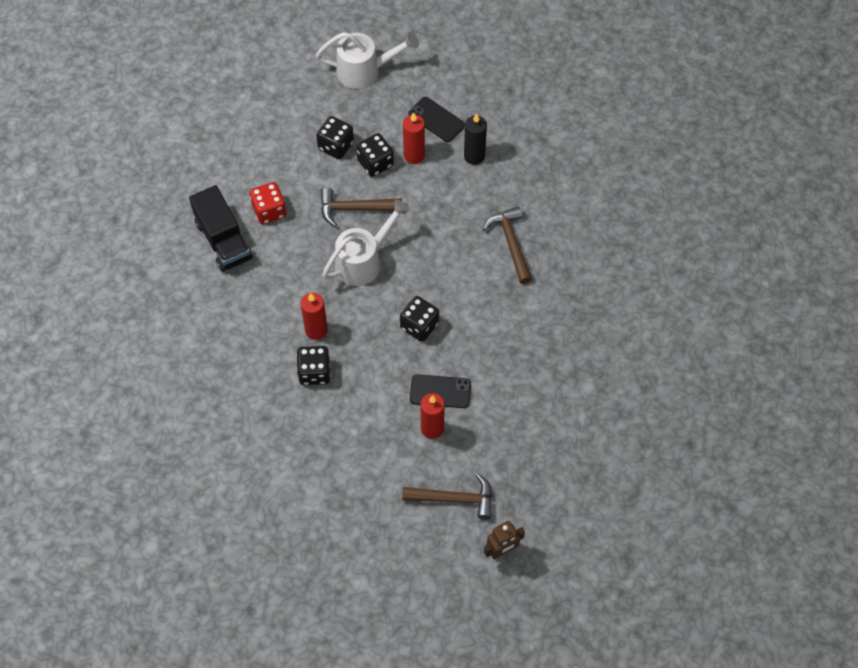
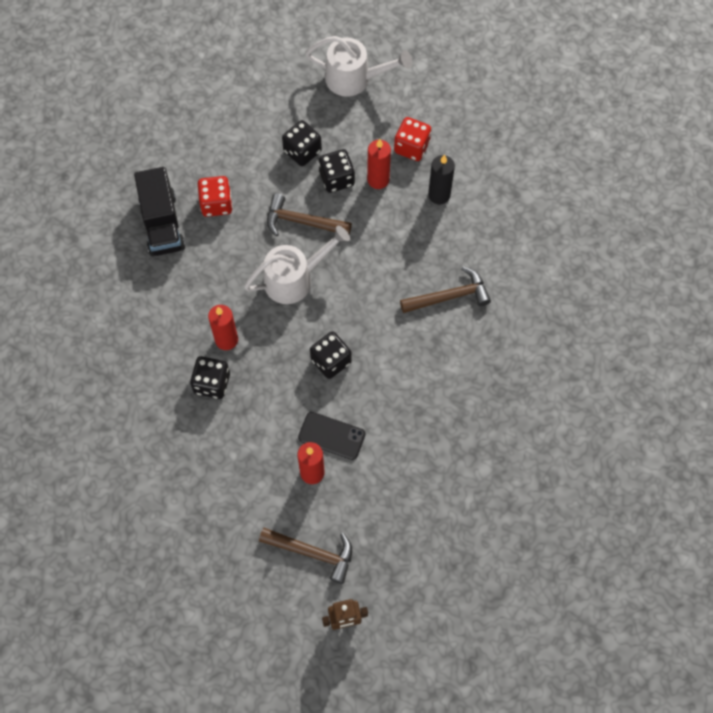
camera: 15 degrees right, 5 degrees up
black phone [408,97,465,142] -> red dice [394,117,431,161]
brown hammer [483,207,532,284] -> brown hammer turned 75 degrees clockwise [400,266,491,313]

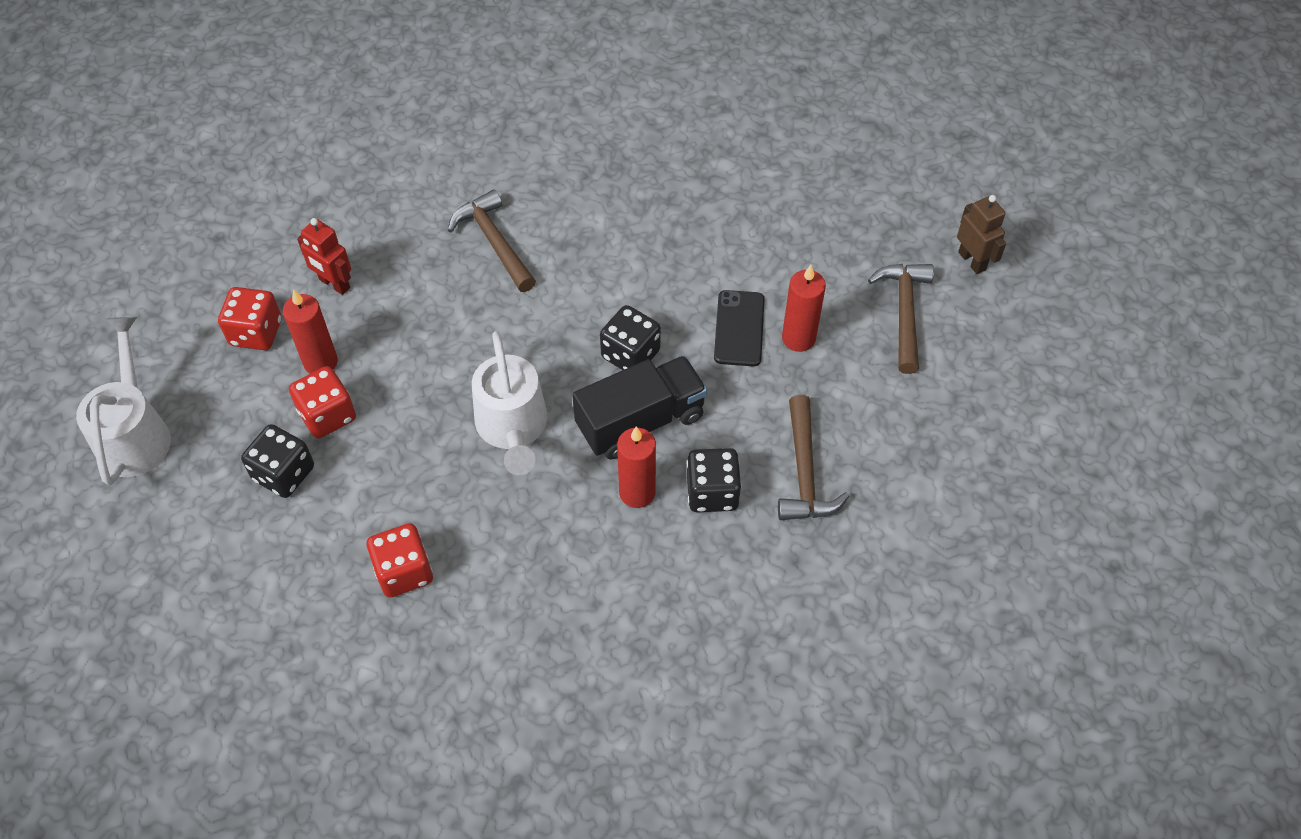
camera: 105 degrees left, 10 degrees down
black truck [134,167,185,256] -> black truck moved to [572,356,707,460]
white watering can [244,226,350,304] -> white watering can turned 150 degrees counterclockwise [472,331,547,475]
brown hammer [267,194,352,236] -> brown hammer moved to [778,395,849,520]
black dice [319,149,355,193] -> red dice [289,366,356,439]
black candle [428,155,455,204] -> red robot [297,218,351,295]

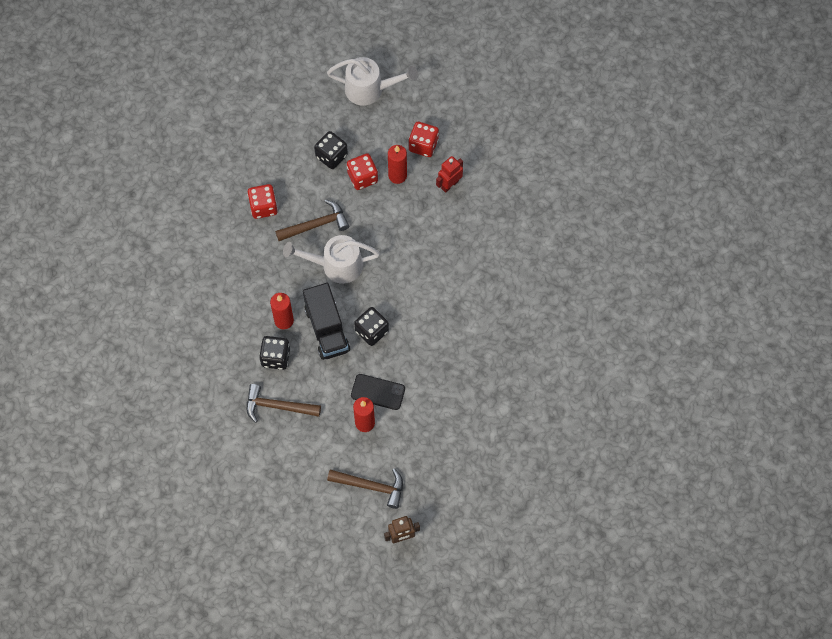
camera: 100 degrees right, 10 degrees up
brown hammer [448,189,536,292] -> brown hammer moved to [275,199,350,241]

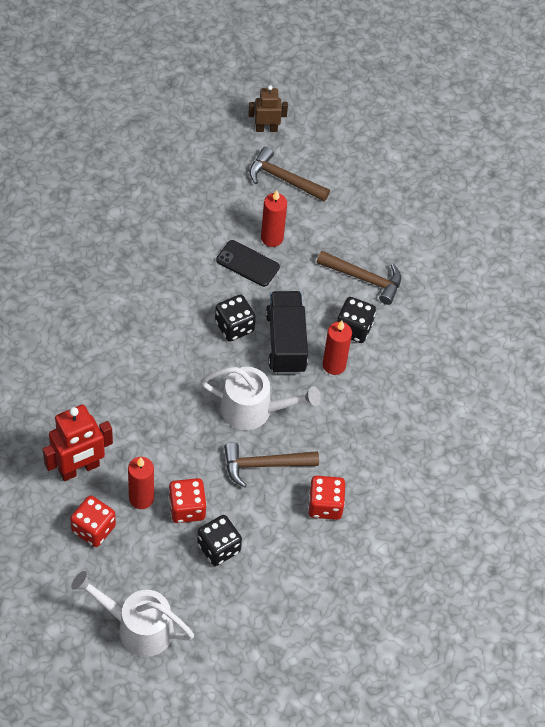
camera: 170 degrees left, 10 degrees down
red robot [436,156,463,193] -> red robot [43,405,113,481], size x1.60

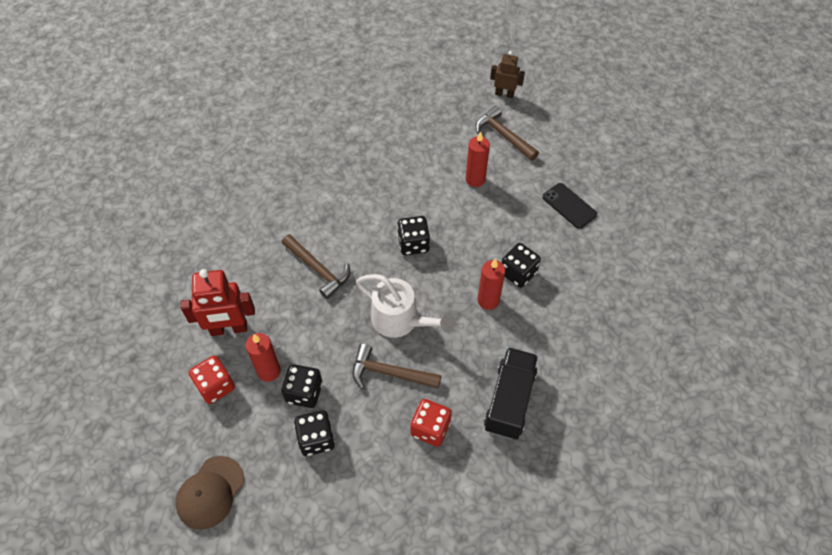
camera: 25 degrees right, 0 degrees up
white watering can [71,571,194,657] -> brown cap [176,456,244,530]
red dice [169,478,207,523] -> black dice [281,364,322,408]
black phone [216,240,280,287] -> black phone moved to [542,183,597,229]
black truck [266,291,308,374] -> black truck moved to [484,347,538,439]
brown hammer [317,251,401,305] -> brown hammer moved to [282,234,350,299]

